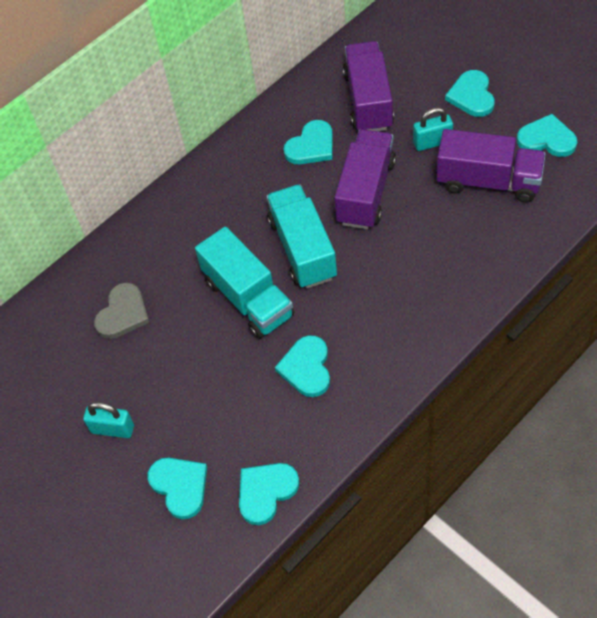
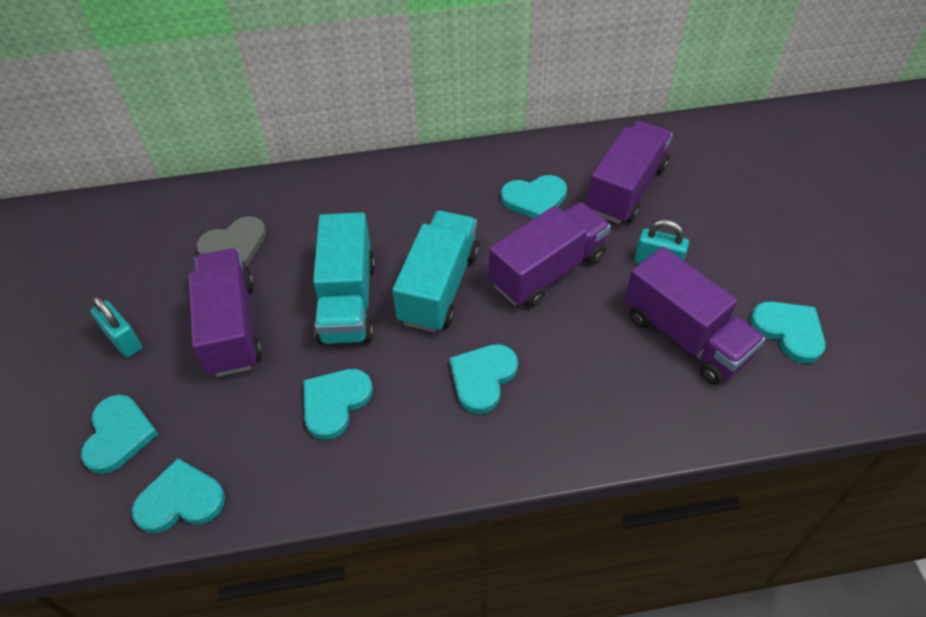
camera: 30 degrees right, 5 degrees down
turquoise heart [445,70,495,117] -> turquoise heart moved to [449,344,518,414]
none -> purple truck [188,248,262,377]

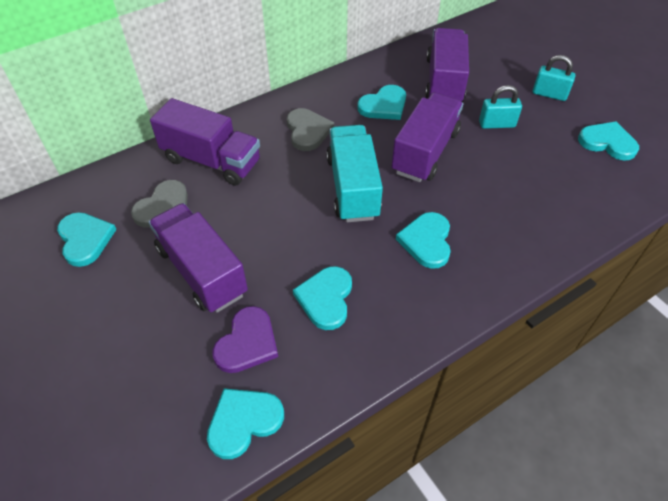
camera: 25 degrees left, 0 degrees up
turquoise heart [81,394,158,474] -> turquoise heart moved to [57,212,117,267]
turquoise padlock [90,296,142,358] -> turquoise padlock moved to [533,55,575,101]
turquoise truck [313,212,375,345] -> none
purple truck [625,247,765,385] -> purple truck moved to [150,98,260,186]
none -> purple heart [212,306,278,373]
none -> grey heart [287,108,334,151]

